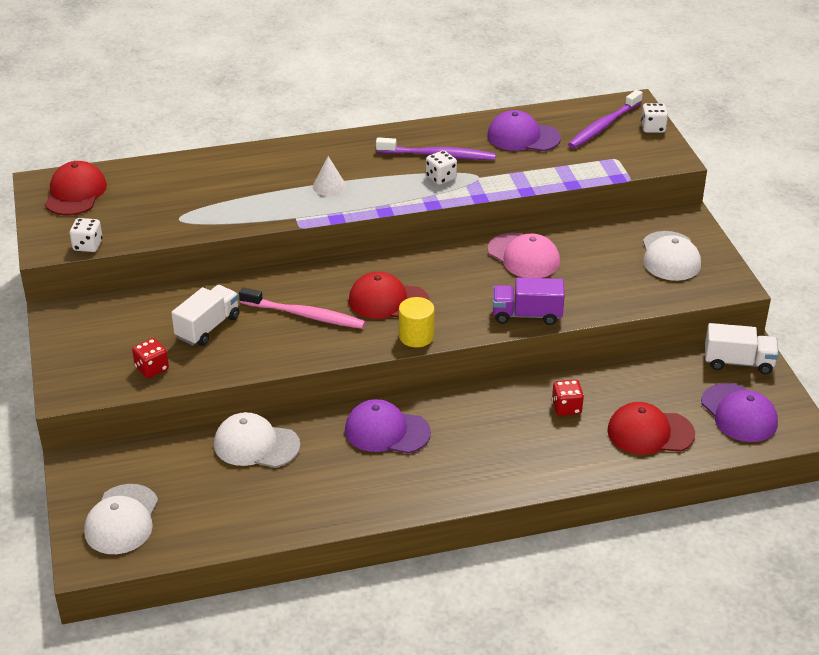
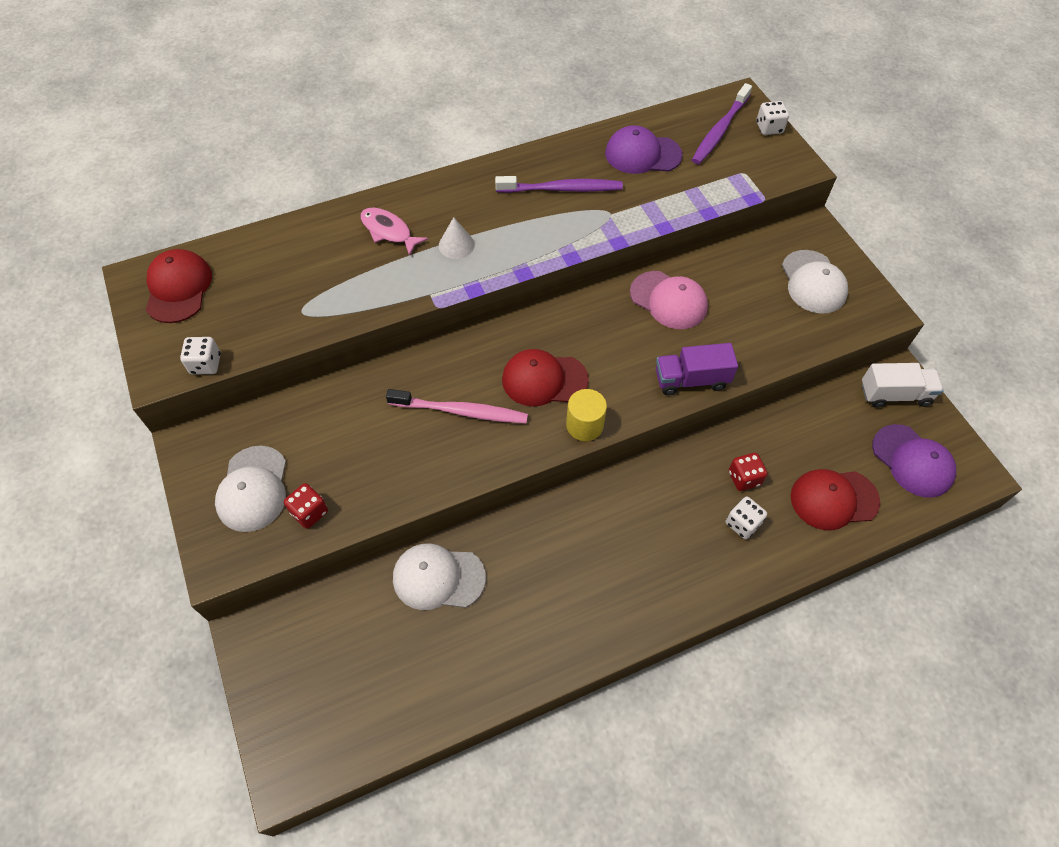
camera: 10 degrees left, 20 degrees up
white cap [84,484,158,554] -> white cap moved to [215,446,286,532]
white truck [171,285,239,346] -> none
purple cap [345,399,431,454] -> none
white dice [426,150,457,185] -> white dice moved to [726,497,767,539]
none -> pink fish [360,208,428,256]

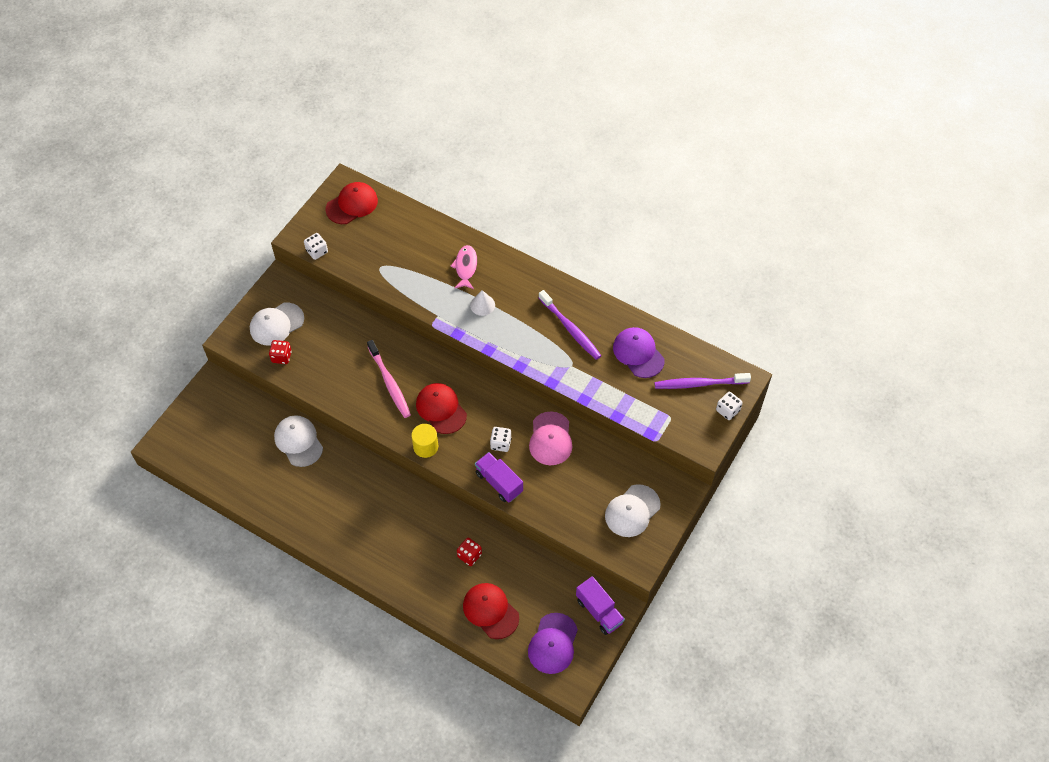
camera: 55 degrees right, 0 degrees up
white dice [726,497,767,539] -> white dice moved to [490,427,512,452]
white truck [862,363,944,408] -> purple truck [576,576,625,635]

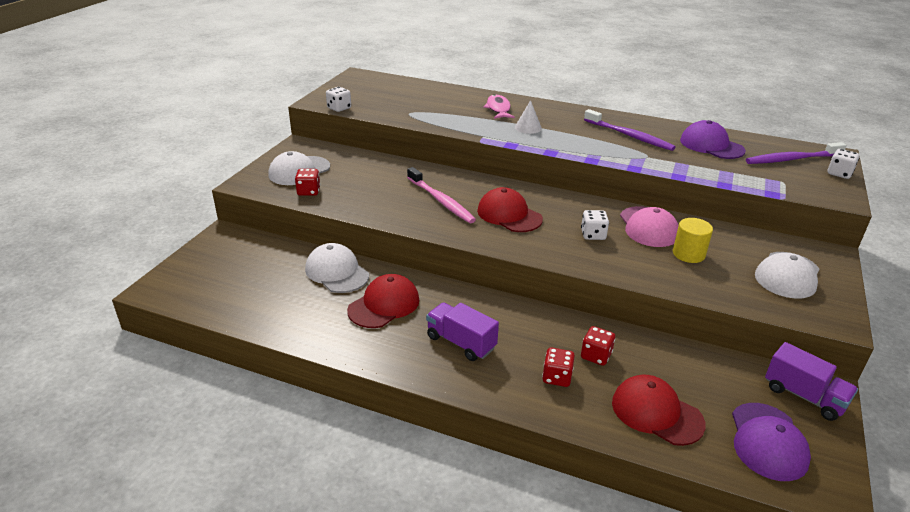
camera: 10 degrees left, 25 degrees down
red cap [325,182,378,224] -> red cap moved to [347,274,419,328]
yellow cylinder [411,424,438,458] -> yellow cylinder moved to [673,218,713,263]
purple truck [475,452,523,503] -> purple truck moved to [426,302,499,361]
none -> red dice [542,348,575,387]

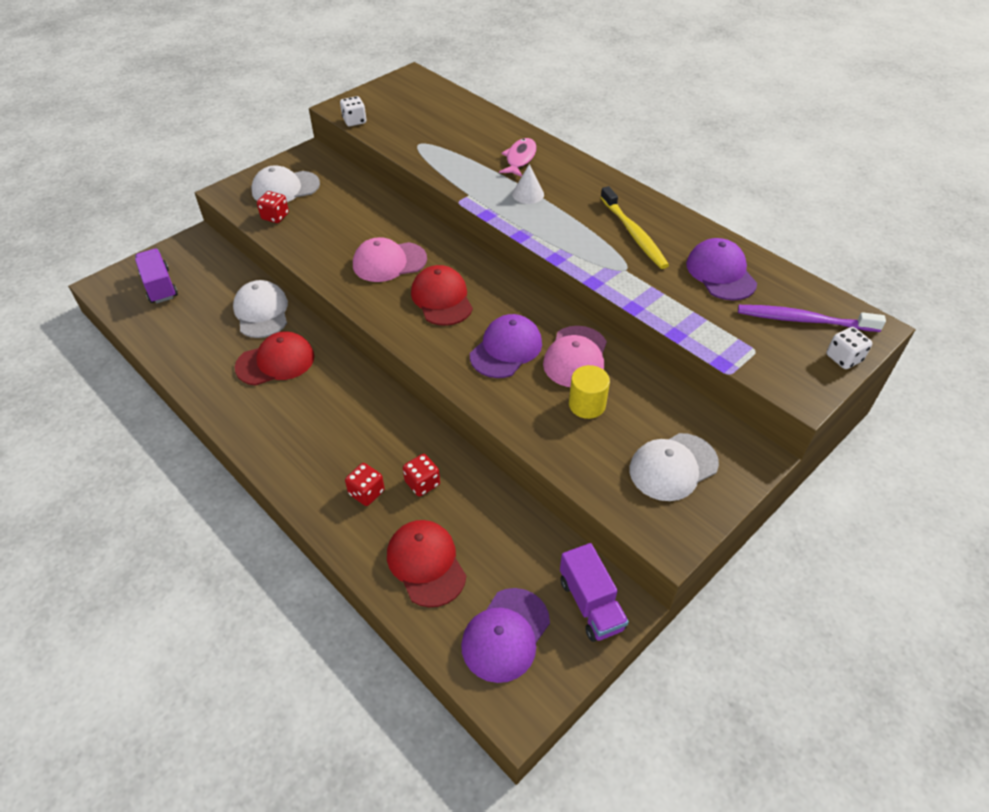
camera: 25 degrees right, 15 degrees up
pink toothbrush [407,167,476,223] -> pink cap [353,237,427,282]
purple truck [426,302,499,361] -> purple truck moved to [135,249,178,303]
white dice [581,210,609,240] -> purple cap [470,314,542,378]
purple toothbrush [584,109,676,151] -> yellow toothbrush [600,186,669,269]

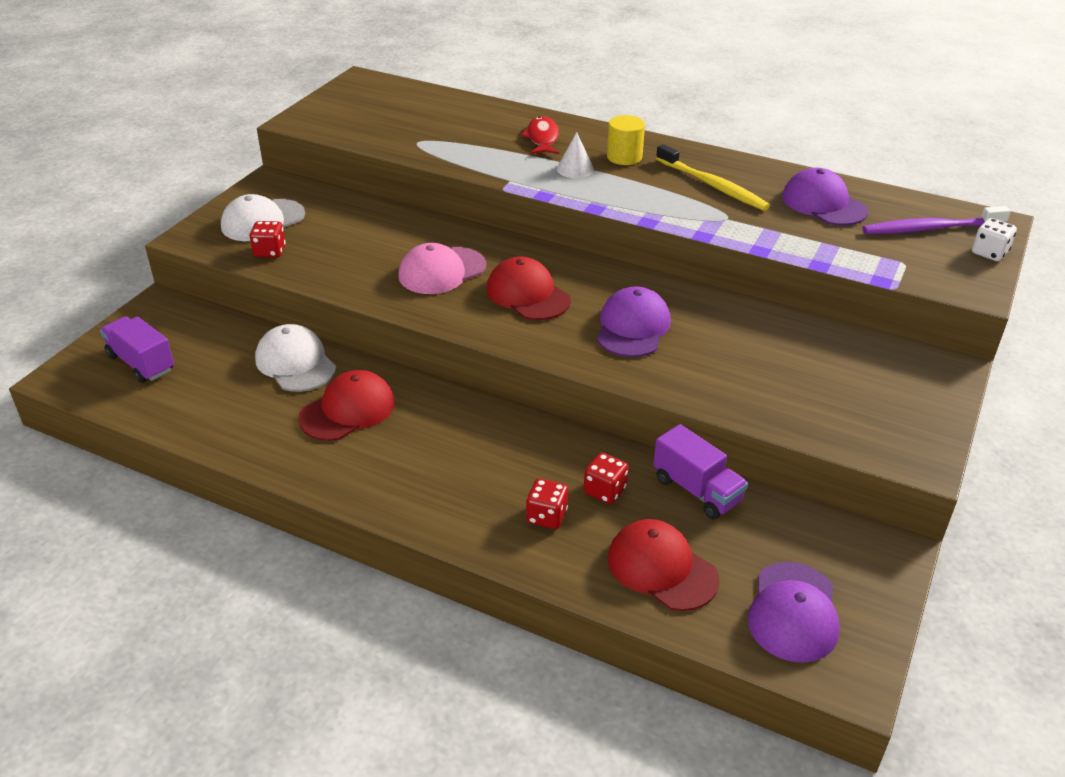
camera: 20 degrees left, 10 degrees down
white dice [340,96,366,126] -> none
pink fish [499,138,537,177] -> red fish [521,116,560,154]
pink cap [543,326,607,387] -> none
purple truck [560,543,629,642] -> purple truck moved to [653,424,748,519]
yellow cylinder [569,365,610,419] -> yellow cylinder moved to [607,115,645,165]
white cap [630,433,719,501] -> none

